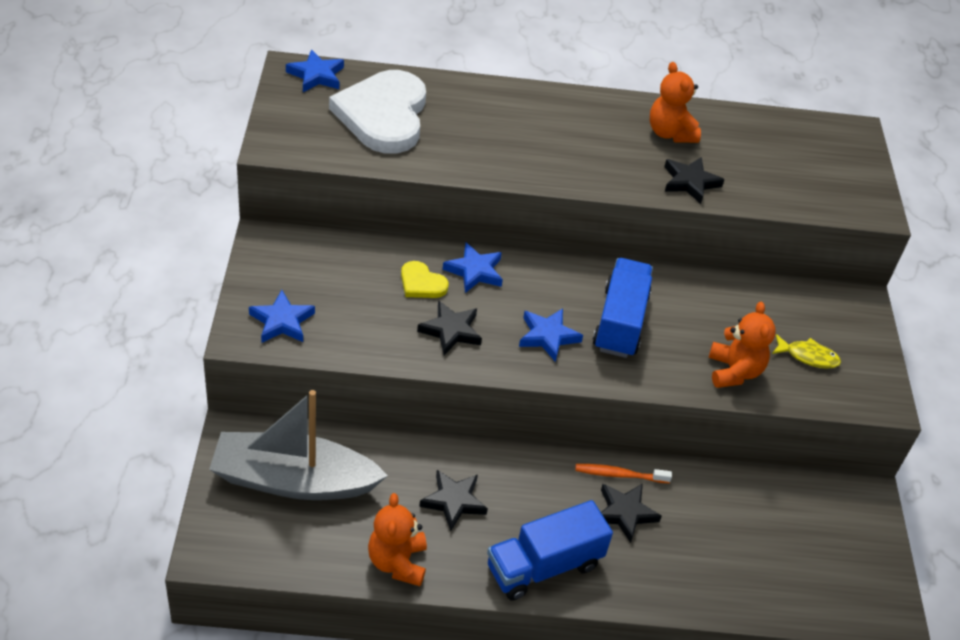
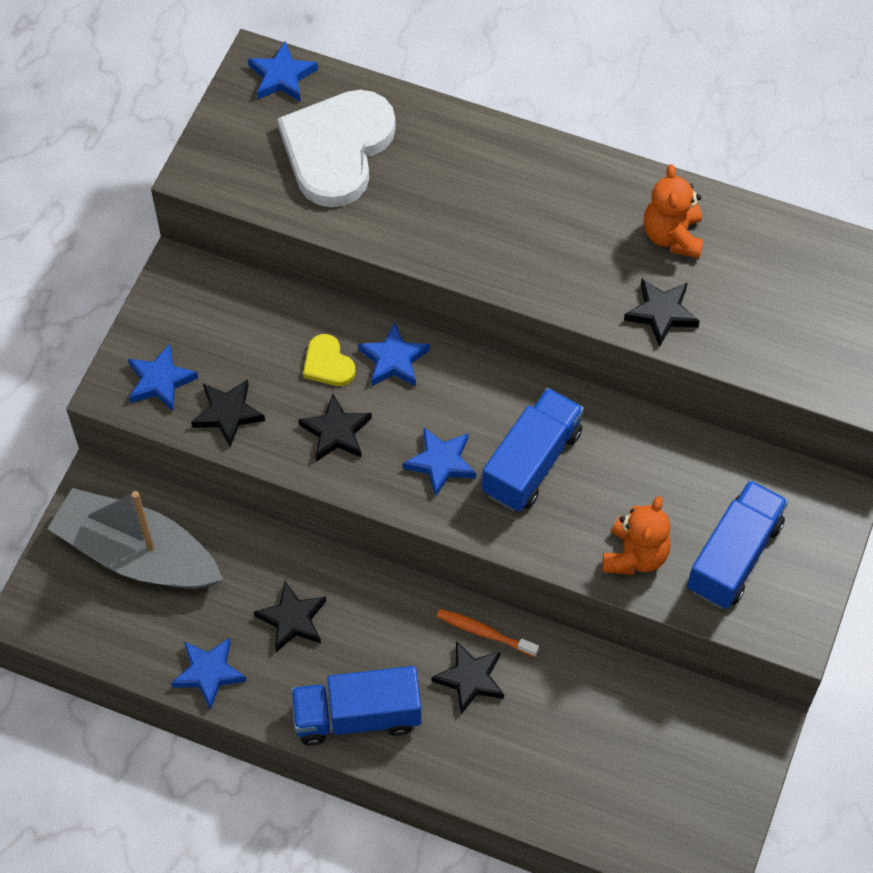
camera: 25 degrees right, 15 degrees up
orange teddy bear [368,493,427,586] -> blue star [171,638,247,710]
yellow fish [772,334,841,369] -> blue truck [687,480,788,609]
none -> black star [191,379,265,447]

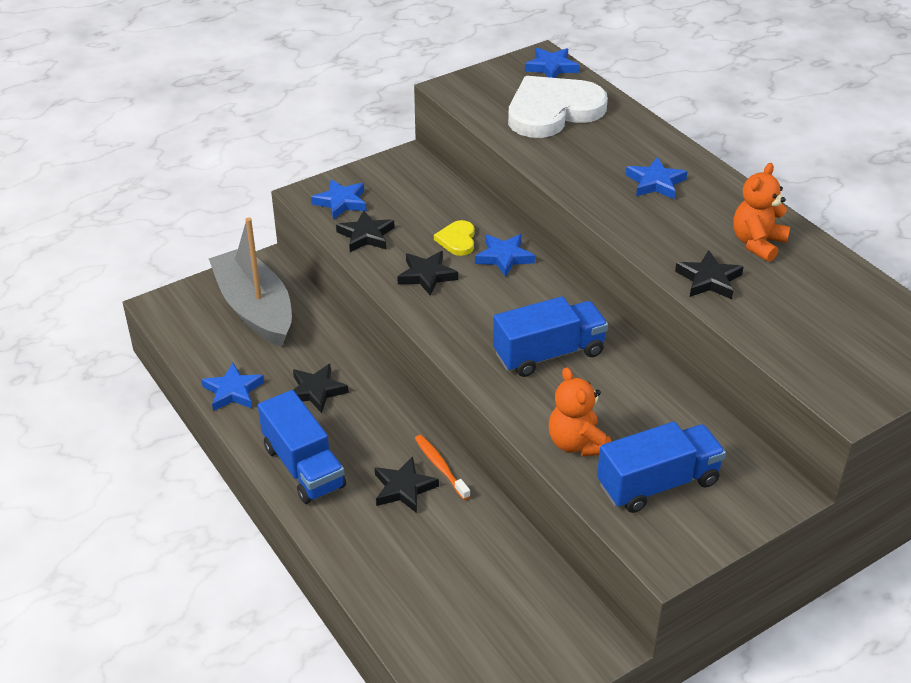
camera: 35 degrees right, 20 degrees down
blue truck [291,666,421,746] -> blue truck turned 150 degrees counterclockwise [258,390,346,504]
blue star [403,427,476,497] -> blue star moved to [626,157,688,199]
orange teddy bear [602,496,671,575] -> orange teddy bear turned 105 degrees clockwise [549,367,611,456]

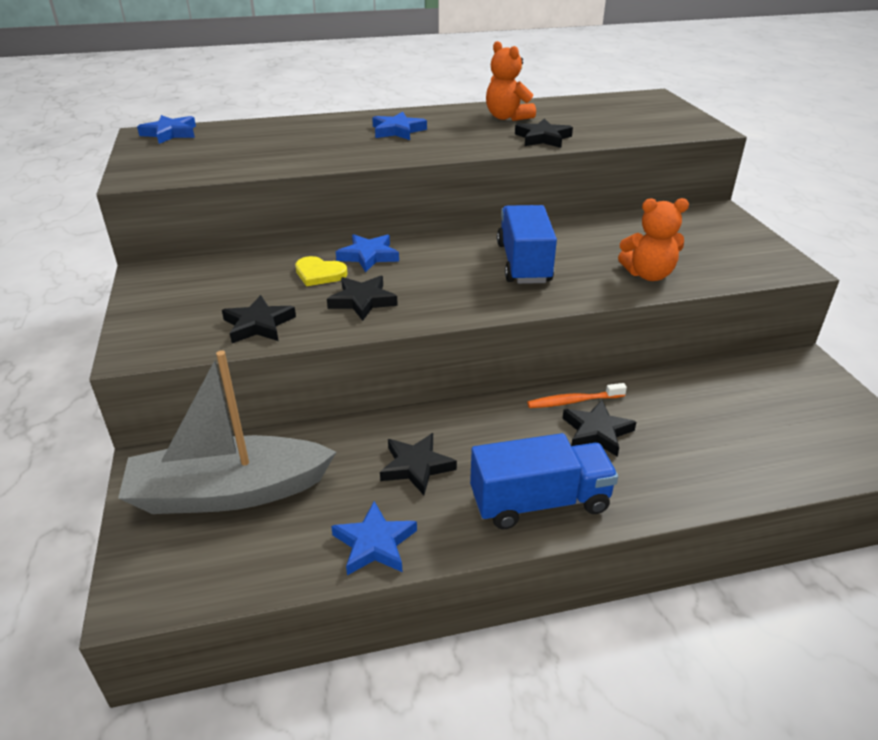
camera: 70 degrees left, 5 degrees down
blue star [311,179,366,220] -> none
white heart [508,76,608,138] -> none
blue truck [597,422,726,513] -> none

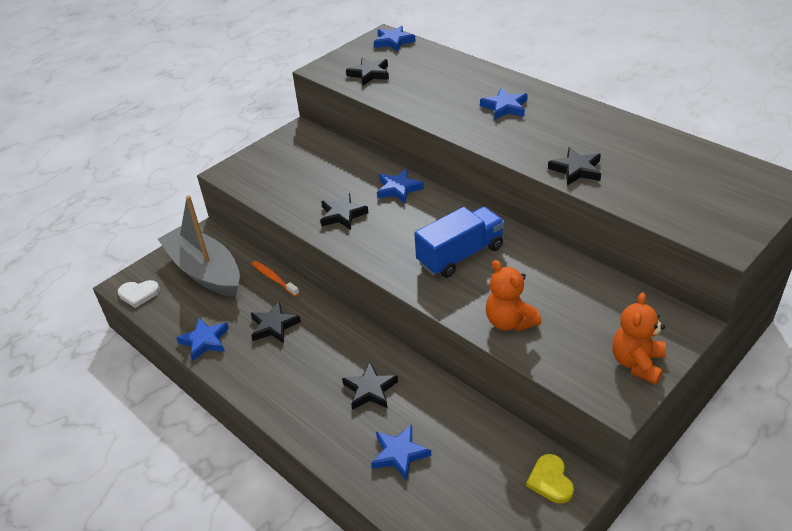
camera: 60 degrees right, 5 degrees up
black star [222,295,296,343] -> black star moved to [346,58,389,86]
yellow heart [295,256,348,286] -> yellow heart moved to [526,454,574,503]
blue truck [470,433,618,529] -> none
orange teddy bear [486,41,536,121] -> orange teddy bear moved to [612,292,666,385]
orange toothbrush [527,383,627,408] -> orange toothbrush moved to [252,261,299,297]
none -> white heart [118,280,160,308]
none -> blue star [371,424,431,481]

